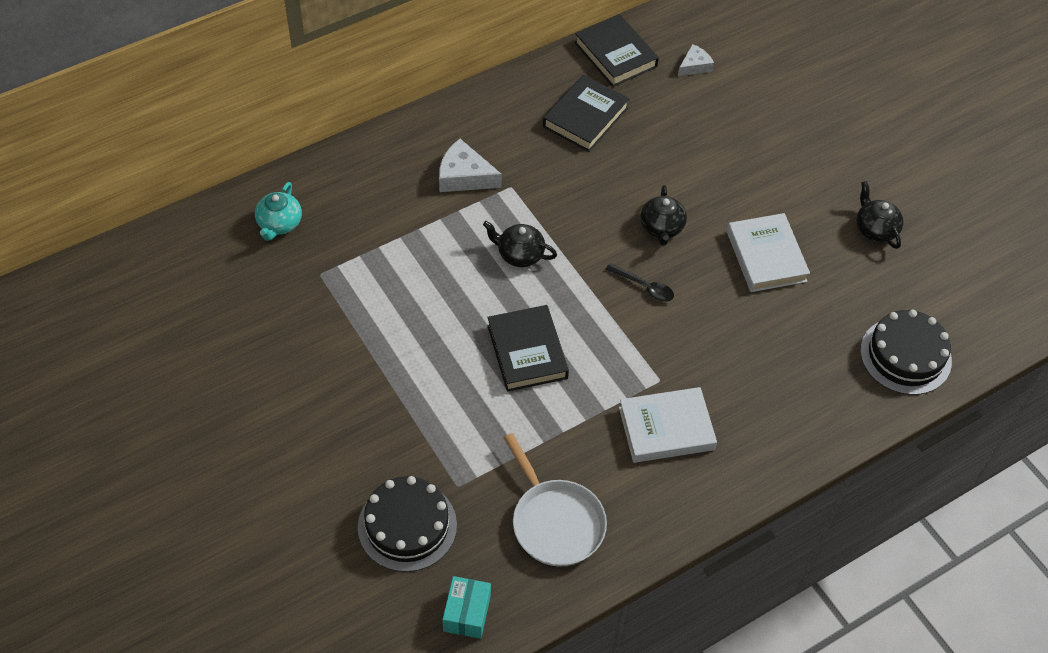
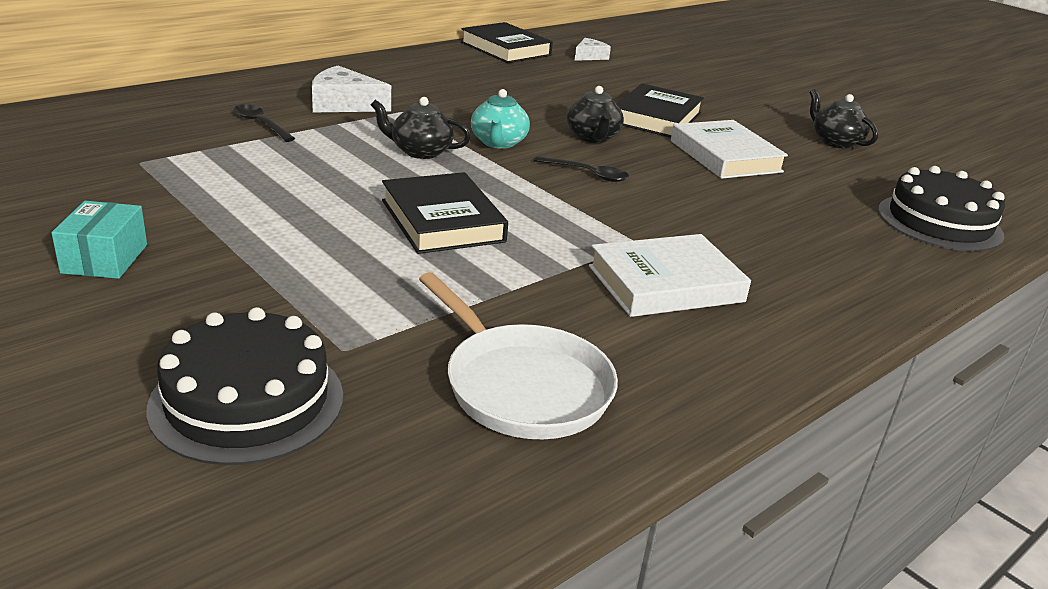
camera: 10 degrees left, 25 degrees down
turquoise teapot [255,182,302,241] -> turquoise teapot moved to [471,89,530,149]
turquoise box [442,576,491,639] -> turquoise box moved to [51,201,147,279]
black book [543,75,629,152] -> black book moved to [616,83,704,138]
none -> black spoon [234,104,295,142]

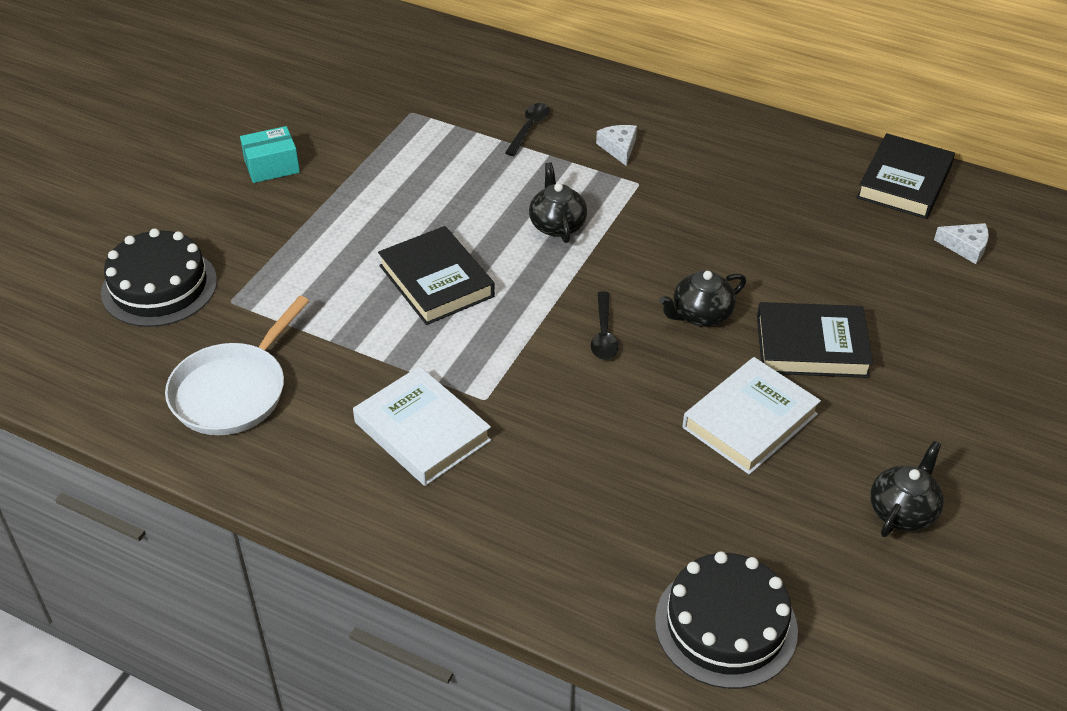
camera: 70 degrees right, 15 degrees up
white cheese [312,66,391,112] -> white cheese [596,125,637,166], size x0.62
black book [382,172,508,254] -> black book turned 75 degrees counterclockwise [378,226,495,325]
turquoise teapot [471,89,530,149] -> none

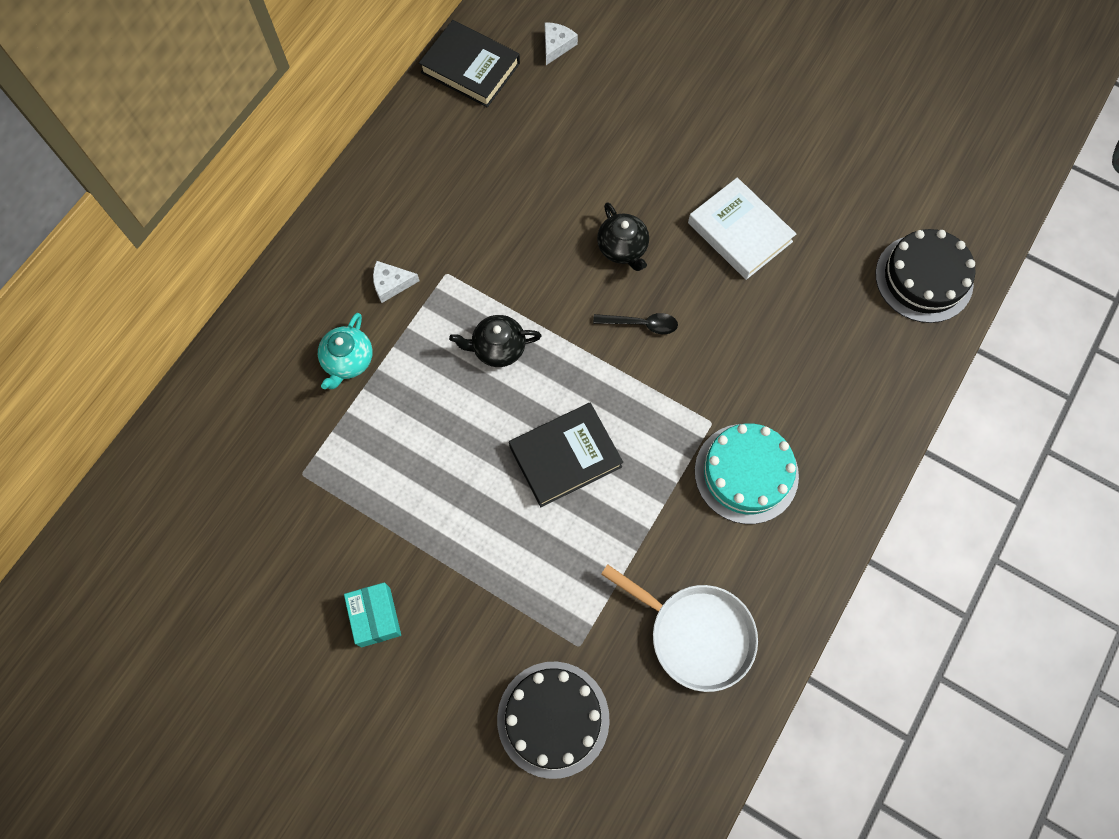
camera: 85 degrees left, 25 degrees up
white book [353,366,491,486] -> turquoise cake [695,423,799,524]
black spoon [505,103,550,156] -> turquoise teapot [318,313,373,389]
black book [757,302,873,378] -> none
black teapot [870,441,944,537] -> none

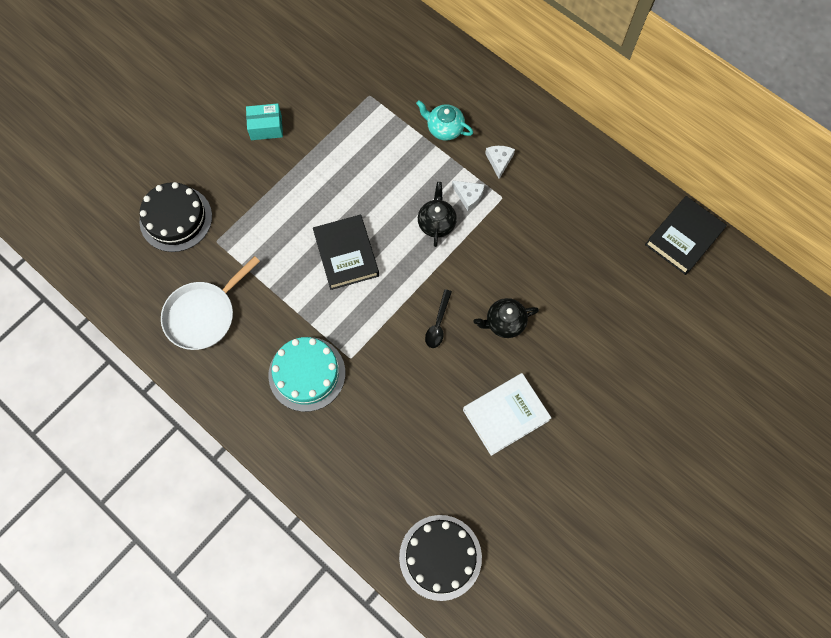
camera: 100 degrees right, 0 degrees up
white cheese [545,22,578,65] -> white cheese moved to [452,180,485,211]

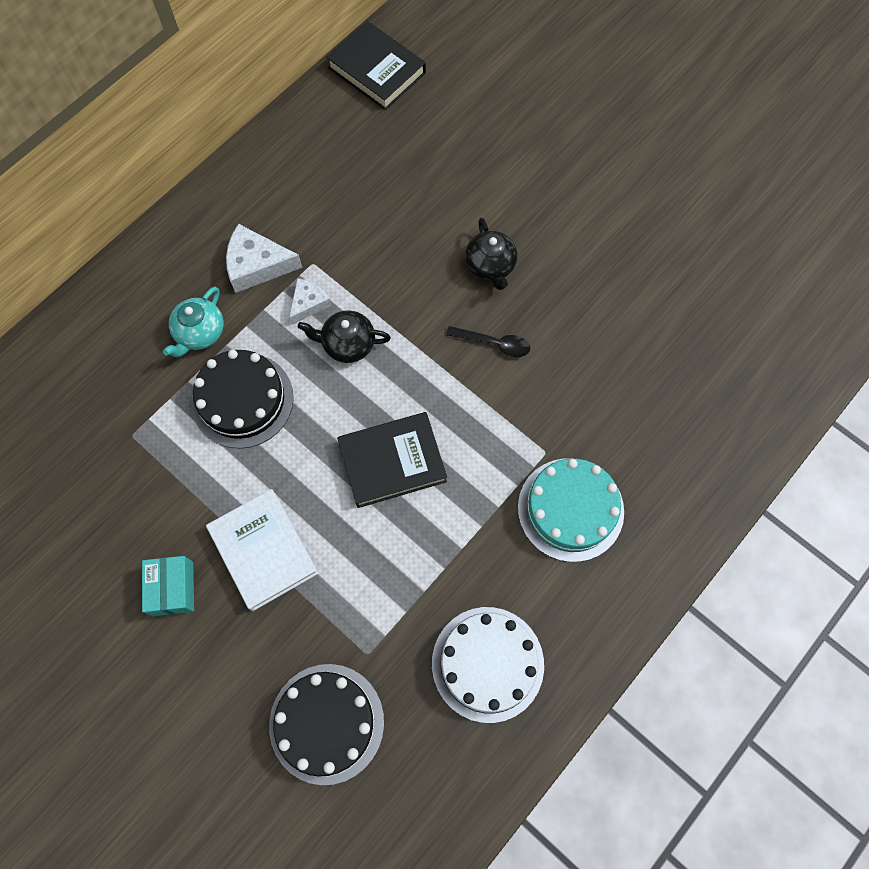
camera: 90 degrees left, 0 degrees up
white pan [161,256,260,350] -> white cake [432,607,544,723]
black cake [399,515,482,601] -> black cake moved to [191,350,294,449]
white book [463,373,551,456] -> white book moved to [206,489,319,611]
white cheese [485,146,515,179] -> white cheese [226,224,303,293], size x1.62

